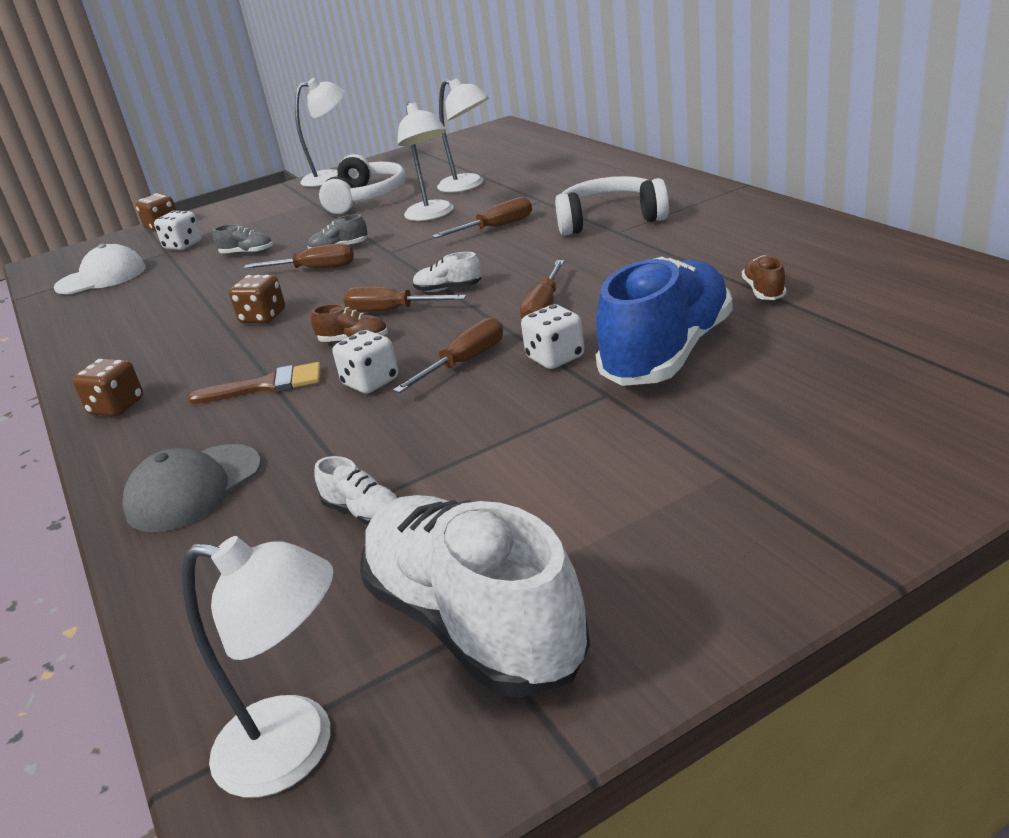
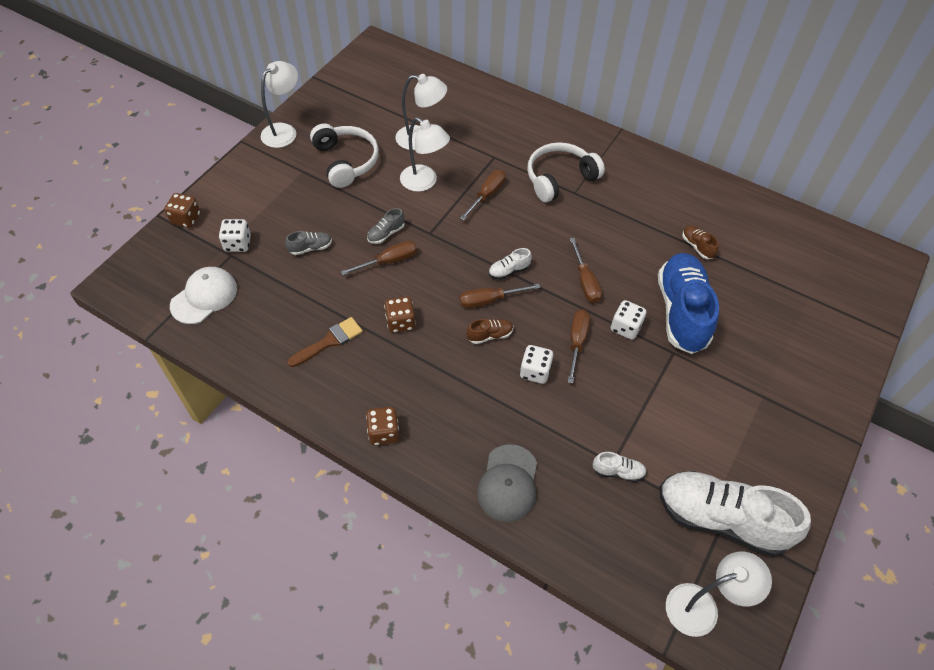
camera: 35 degrees left, 25 degrees up
brown brush [188,362,321,404] -> brown brush moved to [287,317,363,367]

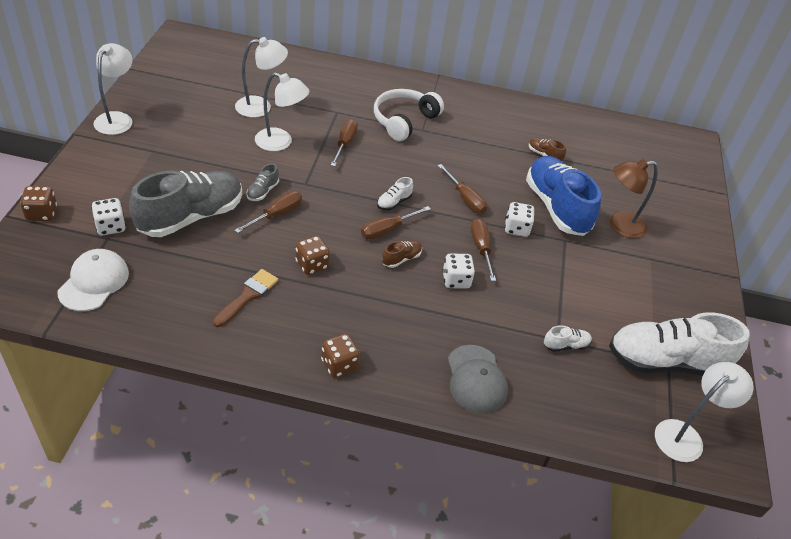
camera: 25 degrees left, 10 degrees down
grey shoe [285,231,332,255] -> grey shoe [129,171,242,237], size x2.45
white headphones [310,123,379,188] -> none
none -> brown lamp [609,159,658,238]

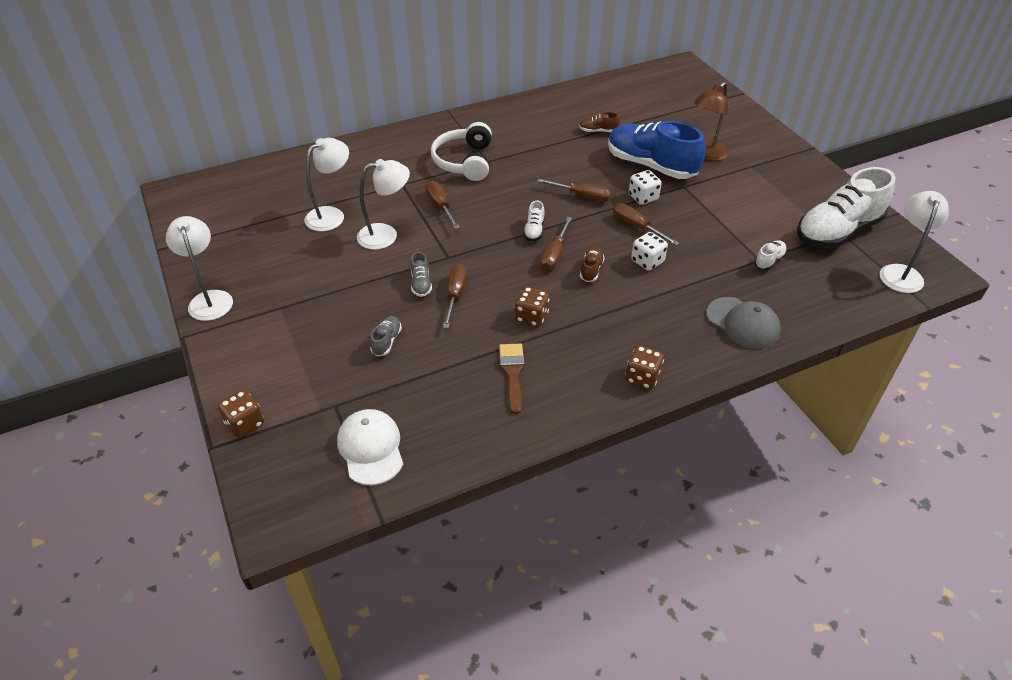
camera: 30 degrees left, 0 degrees up
white dice [91,198,126,235] -> none
grey shoe [129,171,242,237] -> grey shoe [370,316,402,356], size x0.41

